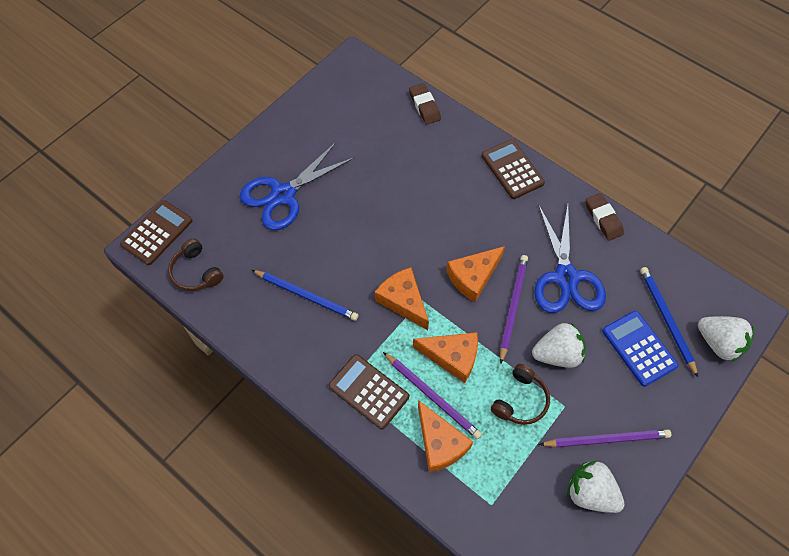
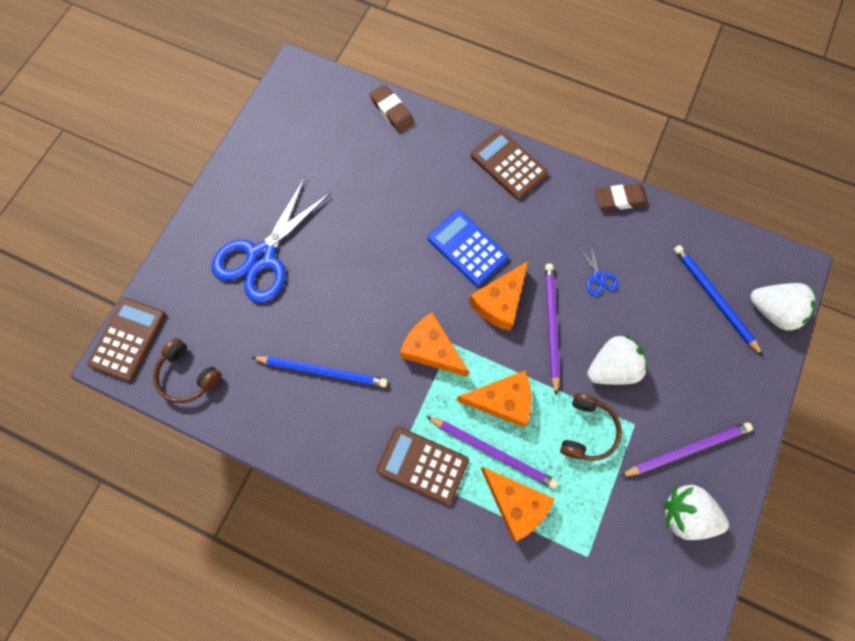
camera: 15 degrees left, 10 degrees up
blue scissors [534,204,606,313] -> blue scissors [577,242,618,296], size x0.41
brown eraser [586,193,624,241] -> brown eraser turned 60 degrees counterclockwise [595,184,648,211]
blue calculator [602,311,678,387] -> blue calculator moved to [428,210,508,286]

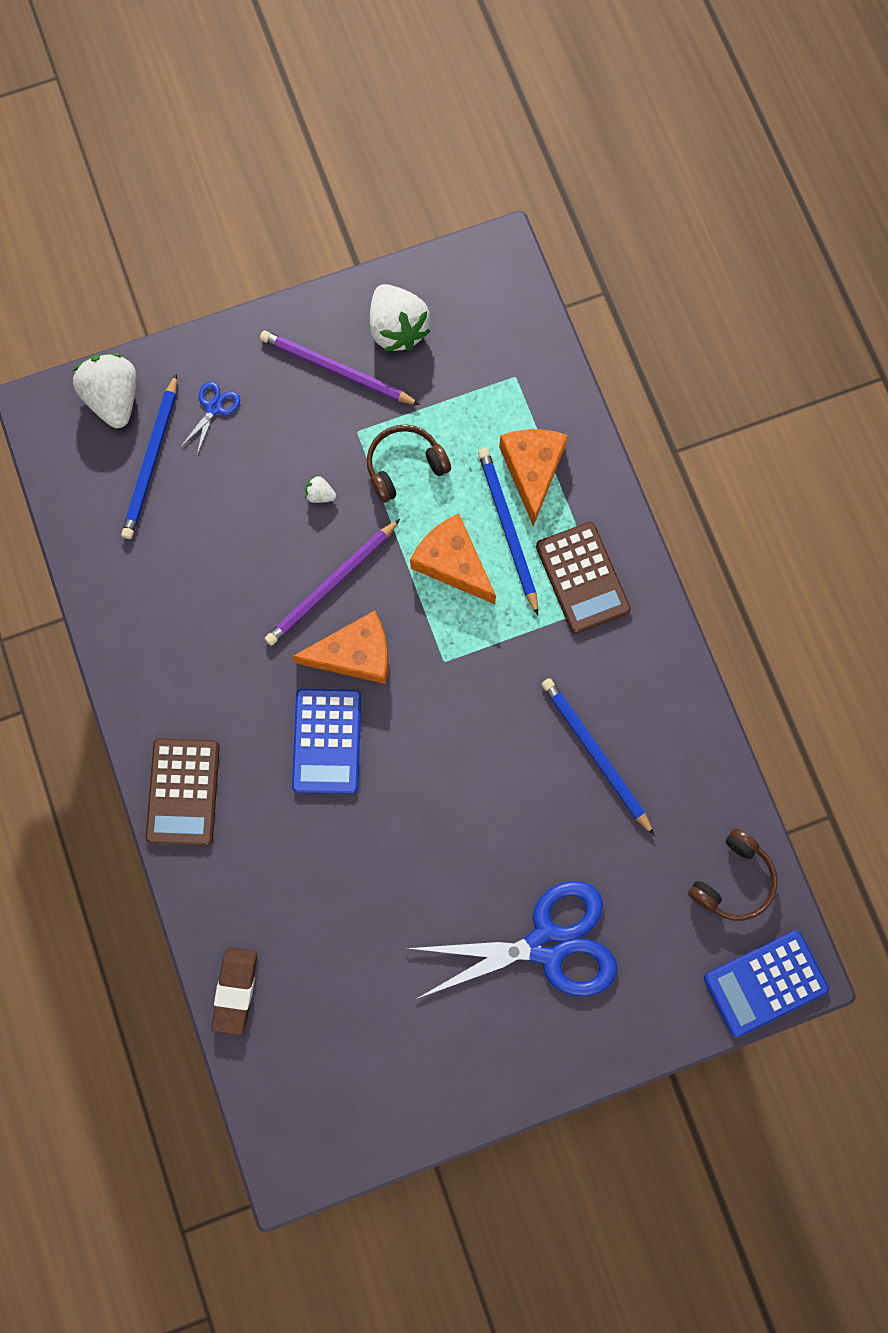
camera: 135 degrees left, 5 degrees up
brown calculator [87,298,166,382] -> blue calculator [704,931,829,1037]
brown headphones [153,338,222,403] -> brown headphones turned 45 degrees clockwise [688,829,778,921]
orange cheese [400,312,469,377] -> none
purple pencil [426,416,558,489] -> blue pencil [478,448,538,615]
blue scissors [577,242,618,296] -> blue scissors moved to [180,382,240,455]
white strawberry [587,335,648,385] -> white strawberry [305,476,336,503], size x0.43
brown eraser [595,184,648,211] -> none

